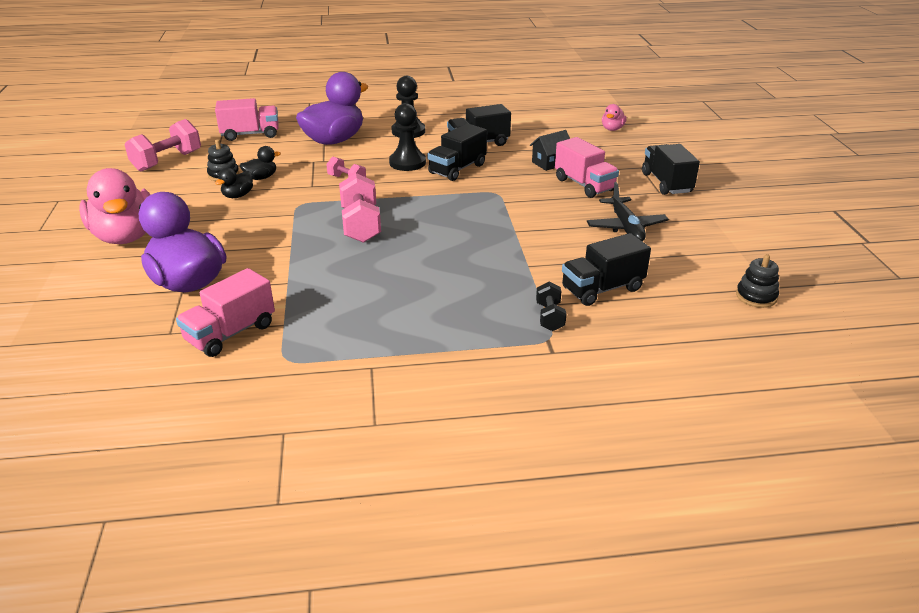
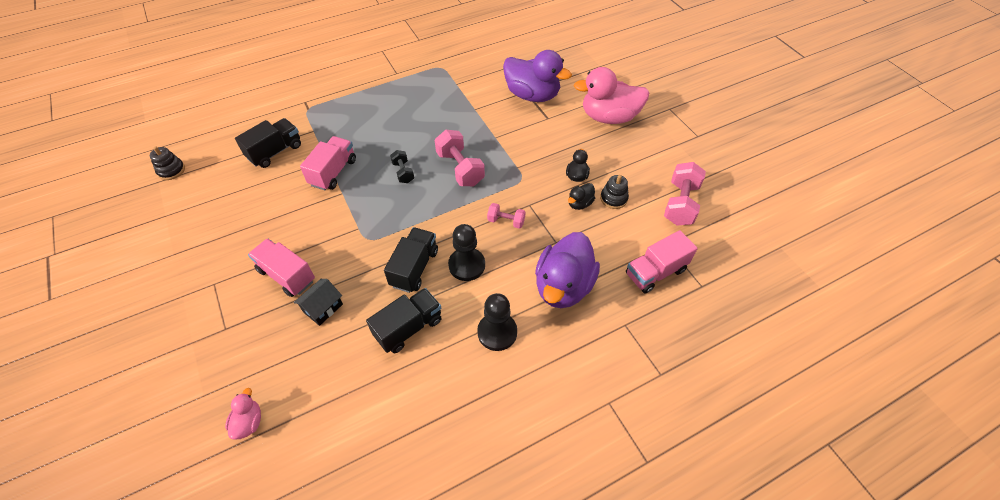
camera: 160 degrees right, 20 degrees up
pink duck [79,168,150,244] -> pink duck turned 45 degrees counterclockwise [574,67,649,124]
pink truck [176,268,275,357] -> pink truck moved to [300,136,356,190]
black dumbbell [536,282,566,331] -> black dumbbell moved to [390,150,414,183]
black plane [587,182,669,241] -> none
black truck [642,144,700,195] -> none

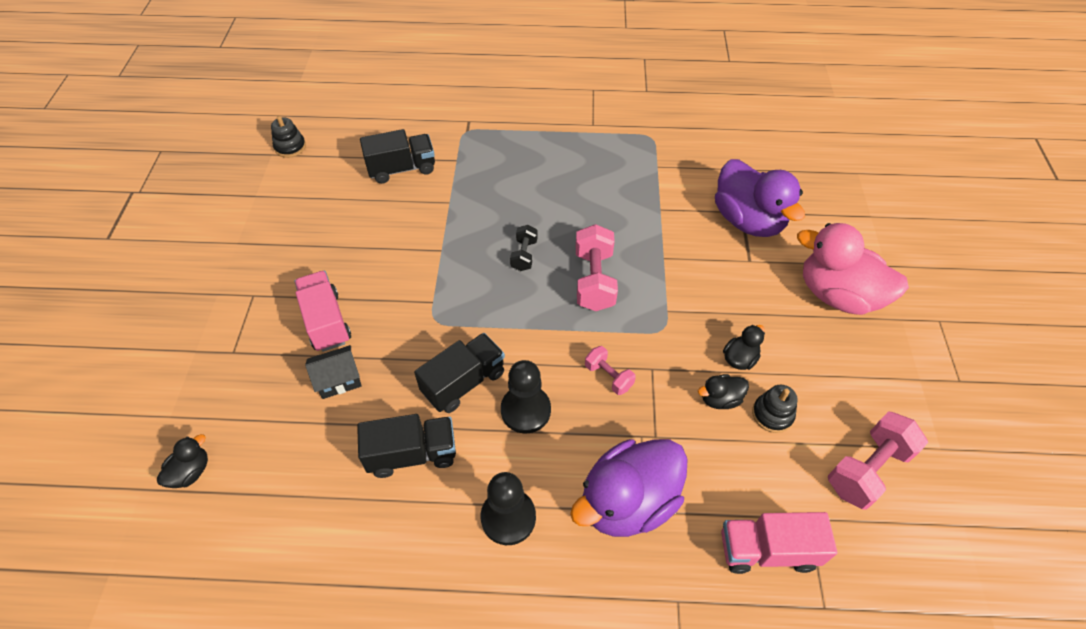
camera: 30 degrees right, 0 degrees up
pink duck [225,388,261,440] -> black duck [157,434,208,488]
pink truck [300,136,356,190] -> none

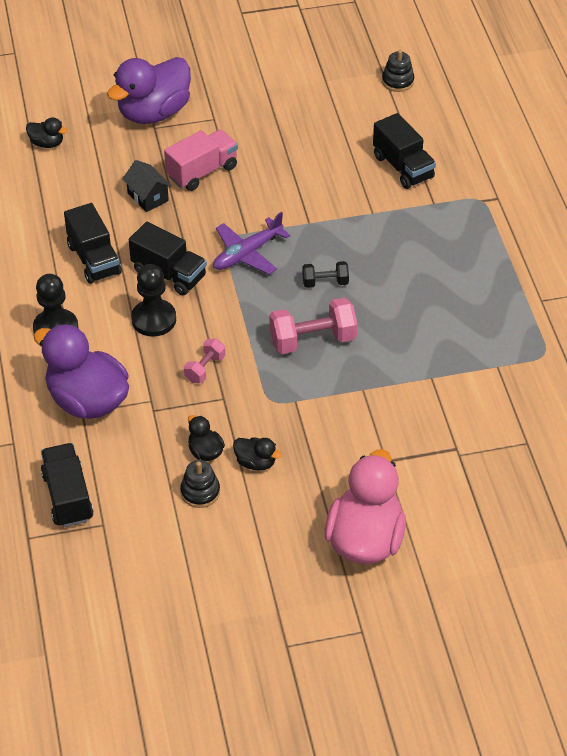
camera: 75 degrees right, 5 degrees down
purple duck [715,159,805,237] -> purple duck moved to [107,57,191,124]
pink truck [721,512,837,574] -> black truck [41,443,94,527]
pink dumbbell [828,411,928,510] -> none
none -> purple plane [213,212,290,274]

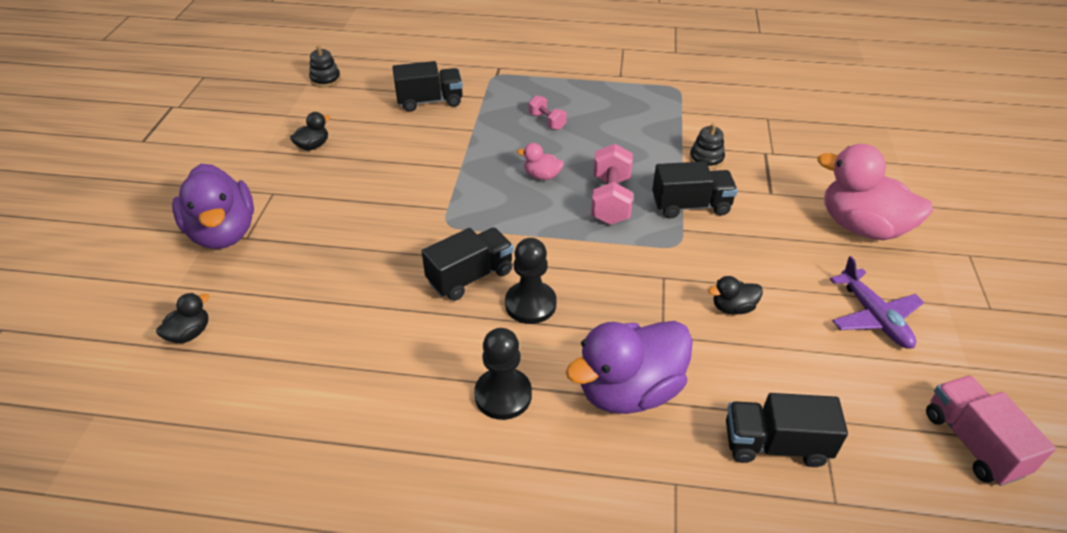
camera: 70 degrees left, 5 degrees down
black truck [64,203,122,284] -> black truck moved to [652,161,738,218]
black house [122,160,172,212] -> none
pink truck [164,130,238,191] -> pink truck moved to [926,375,1056,486]
black stacking toy [180,460,220,508] -> black stacking toy moved to [689,123,725,169]
pink dumbbell [184,339,226,383] -> pink dumbbell moved to [529,95,567,130]
purple plane [213,212,290,274] -> purple plane moved to [830,256,924,349]
black duck [233,437,282,471] -> black duck moved to [290,112,331,150]
black dumbbell [302,261,349,288] -> pink duck [517,143,564,180]

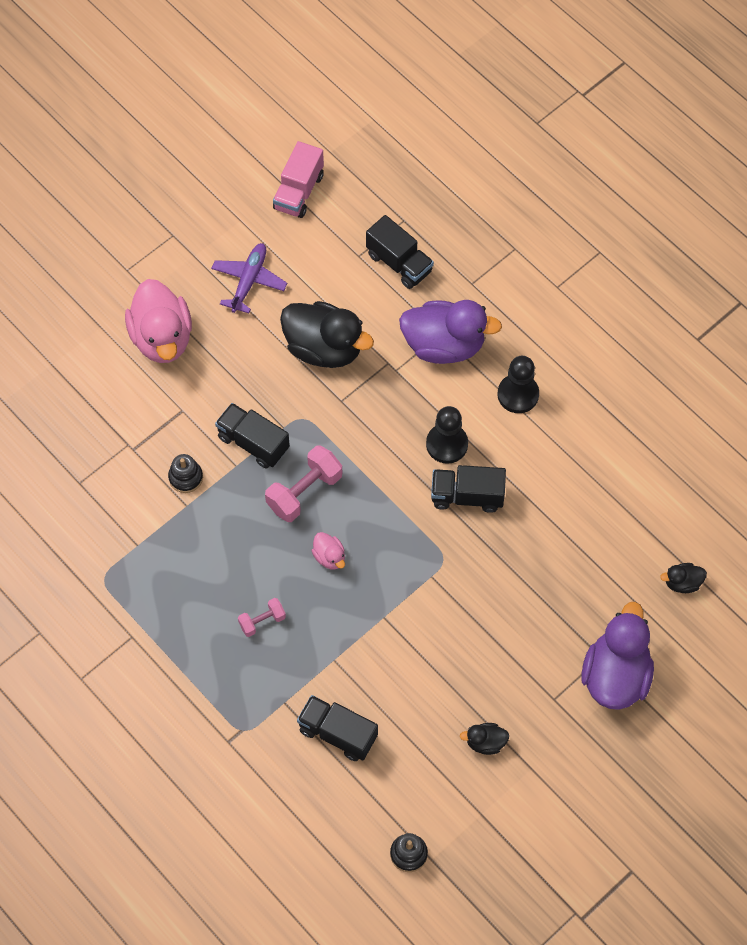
camera: 140 degrees left, 20 degrees up
pink dumbbell [529,95,567,130] -> pink dumbbell turned 60 degrees clockwise [238,598,286,637]
black duck [708,276,763,315] -> black duck [280,301,374,368], size x2.23

